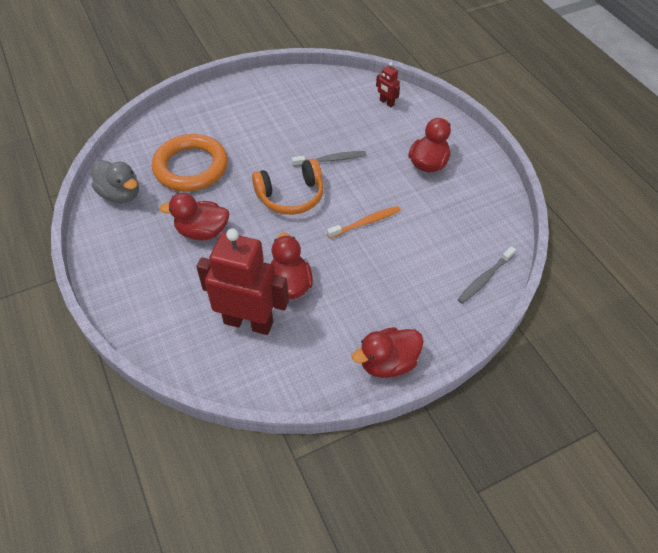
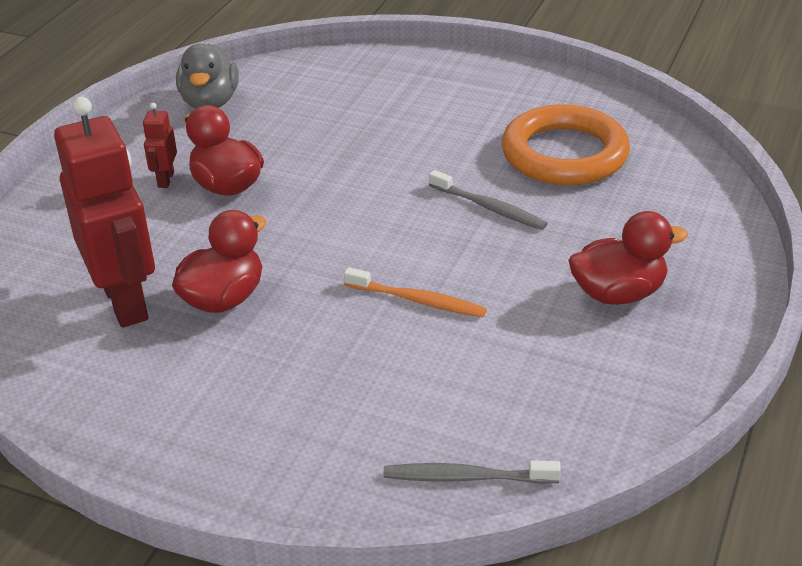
camera: 50 degrees right, 15 degrees down
orange ring [152,134,228,192] -> orange ring moved to [502,104,630,185]
orange headphones [252,159,324,215] -> none
red duck [352,327,424,378] -> none
red robot [376,62,400,107] -> red robot moved to [143,103,177,188]

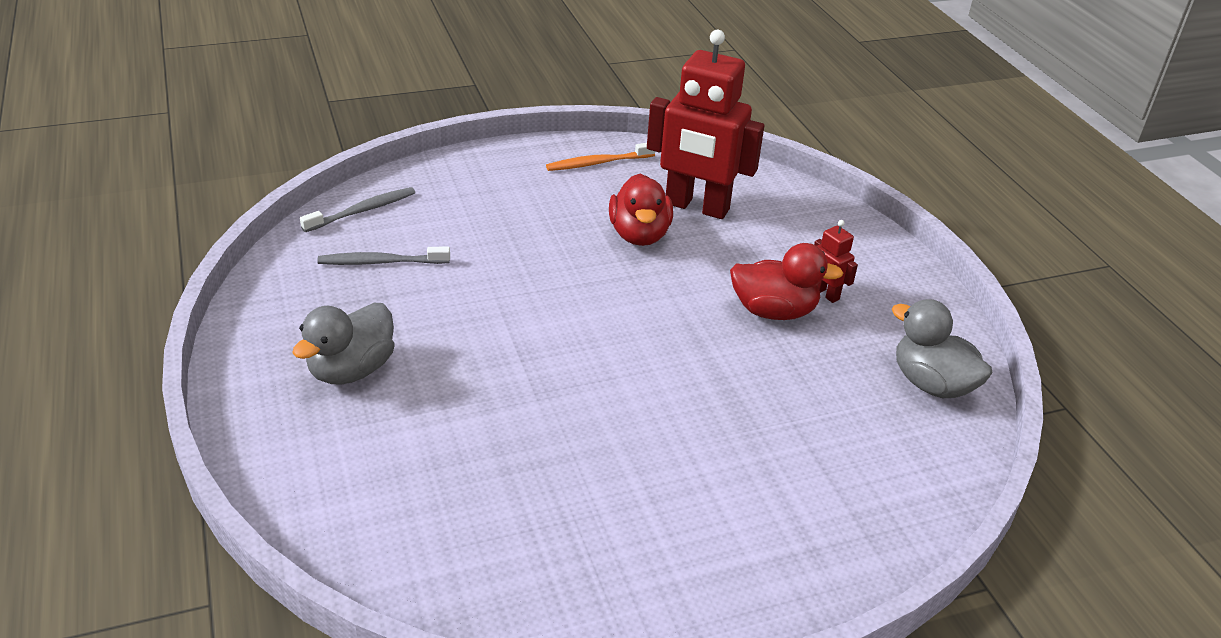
camera: 135 degrees right, 0 degrees up
orange toothbrush [344,267,487,317] -> orange toothbrush moved to [546,143,655,171]
grey toothbrush [429,170,548,230] -> grey toothbrush moved to [317,247,450,265]
orange ring [502,104,630,185] -> none
red duck [569,211,688,305] -> grey duck [292,303,395,385]

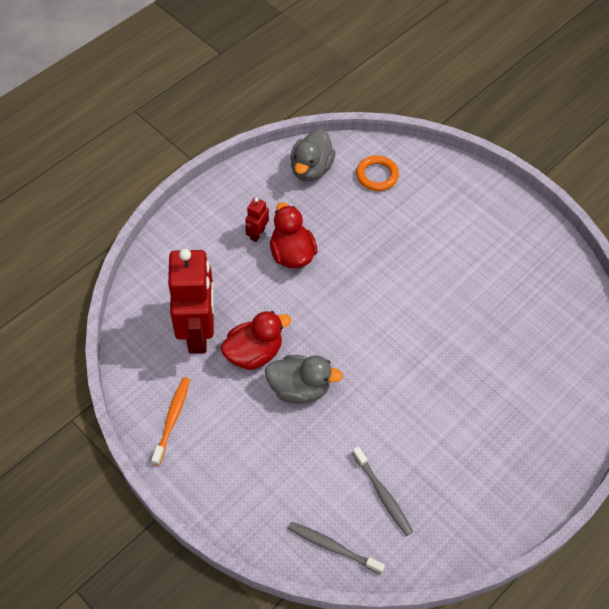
camera: 115 degrees left, 20 degrees up
grey duck [292,303,395,385] -> grey duck moved to [265,355,343,404]
orange toothbrush [546,143,655,171] -> orange toothbrush turned 120 degrees counterclockwise [151,377,190,466]
none -> orange ring [356,155,399,191]

